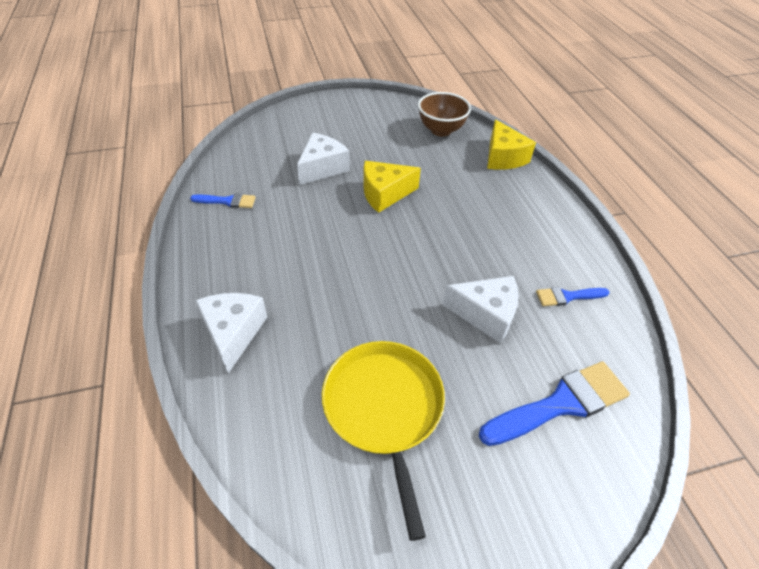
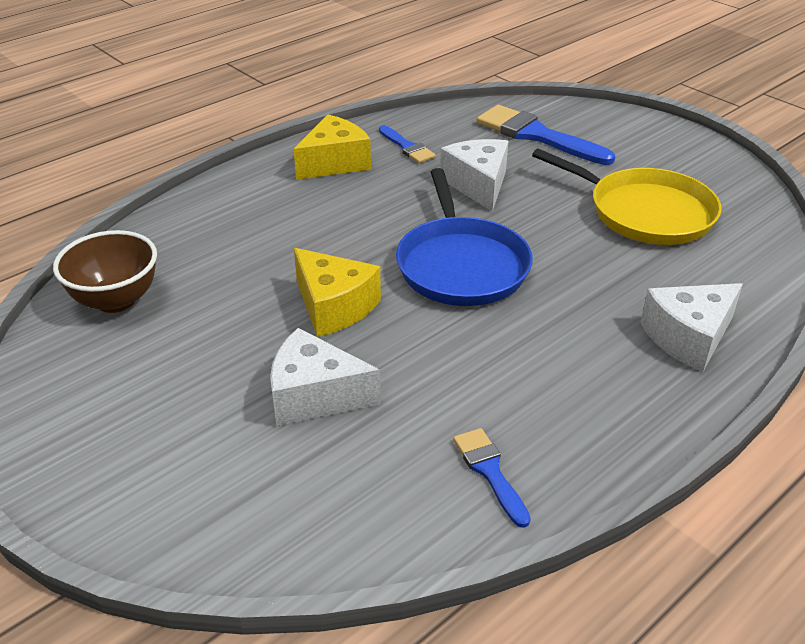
camera: 115 degrees left, 10 degrees down
yellow pan [322,341,445,541] -> yellow pan turned 105 degrees counterclockwise [532,149,722,245]
yellow cheese [487,119,536,170] -> yellow cheese moved to [294,115,371,180]
none -> blue pan [396,168,533,306]

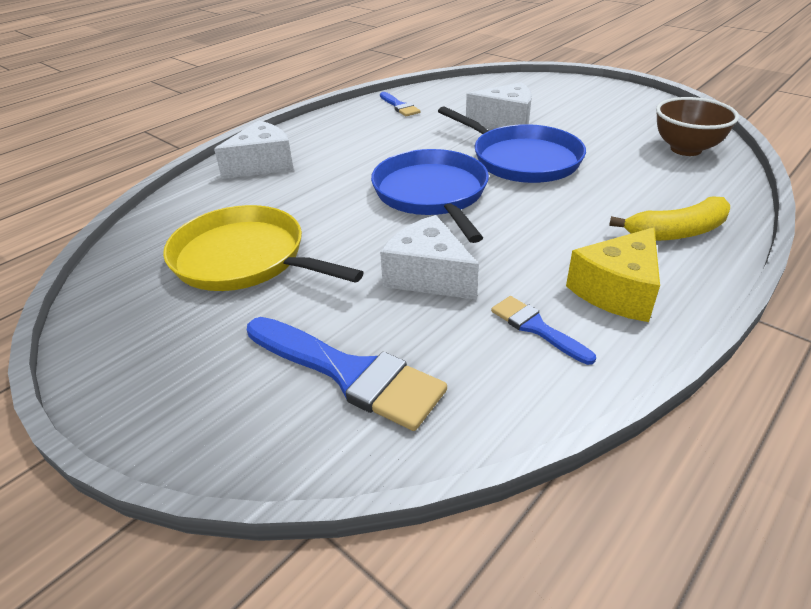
camera: 175 degrees right, 0 degrees up
yellow cheese [294,248,381,337] -> blue pan [438,106,586,183]
white cheese [440,139,508,212] -> white cheese turned 150 degrees clockwise [380,215,479,300]
none -> yellow banana [609,196,730,241]

